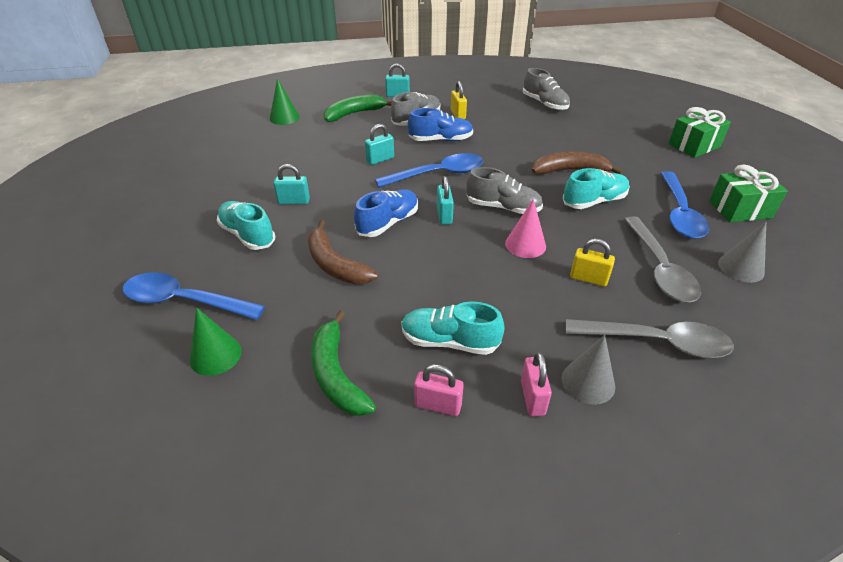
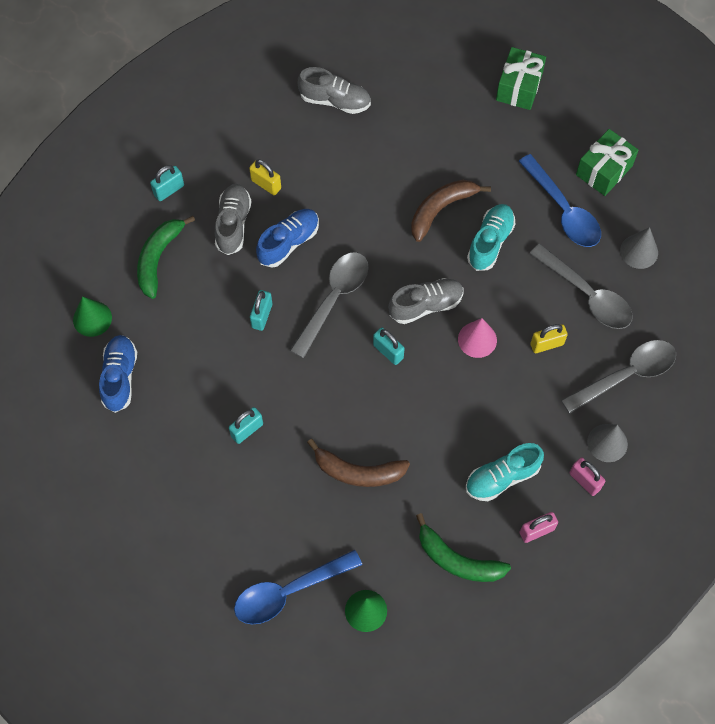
camera: 40 degrees left, 25 degrees up
turquoise shoe [217,201,275,250] -> none
blue shoe [354,190,418,237] -> blue shoe moved to [99,335,137,413]
blue spoon [375,153,483,187] -> grey spoon [290,252,369,358]

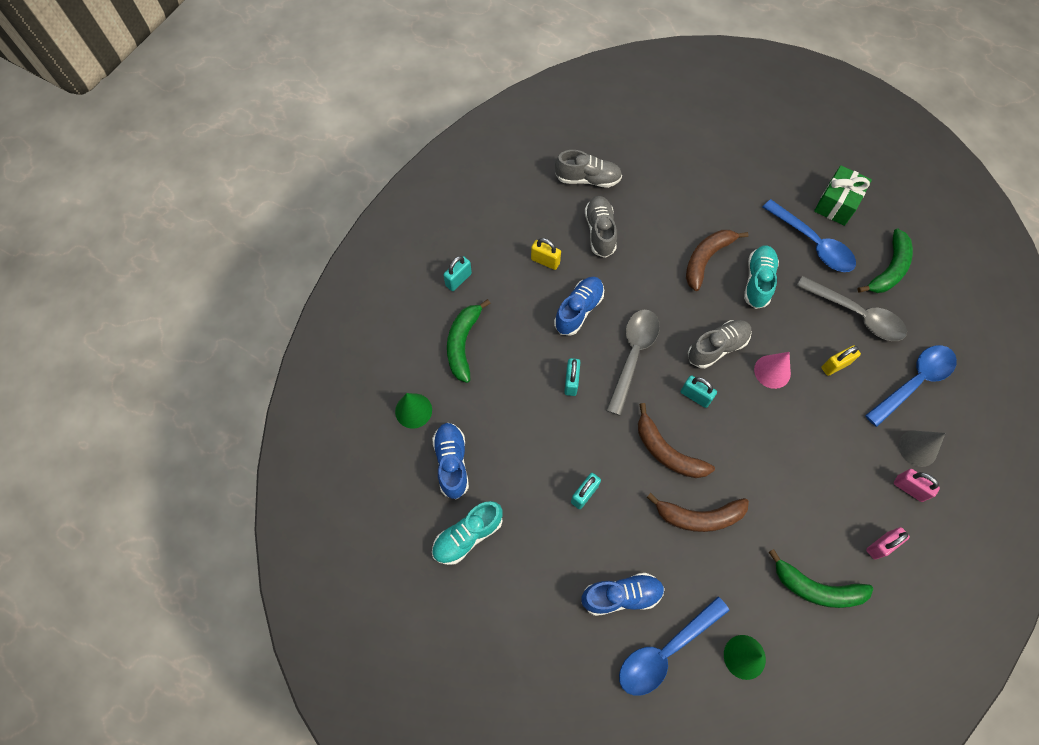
camera: 10 degrees left, 0 degrees up
grey shoe [215,184,252,255] -> grey shoe moved to [585,196,617,258]
turquoise shoe [466,443,544,501] -> turquoise shoe moved to [432,501,503,565]
green gift [496,47,546,110] -> none
grey spoon [561,340,676,414] -> blue spoon [865,345,957,427]
grey cone [620,227,658,269] -> green banana [857,228,913,293]
none -> blue shoe [581,573,665,616]
none -> brown banana [638,403,715,478]

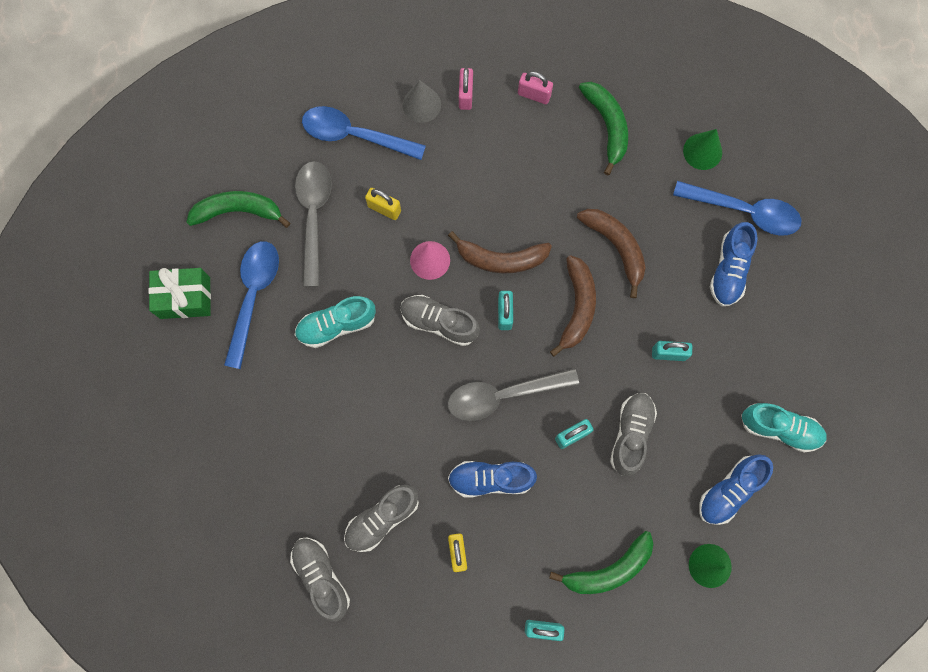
camera: 125 degrees left, 10 degrees up
blue shoe [581,573,665,616] -> blue shoe turned 120 degrees counterclockwise [710,222,758,306]
brown banana [686,230,749,291] -> brown banana moved to [448,231,552,273]
none -> grey shoe [610,393,657,476]

